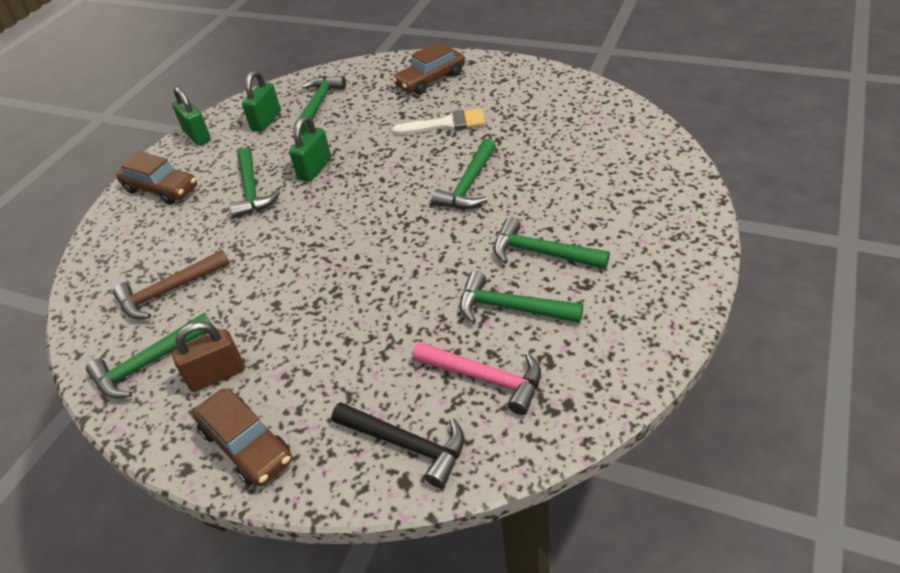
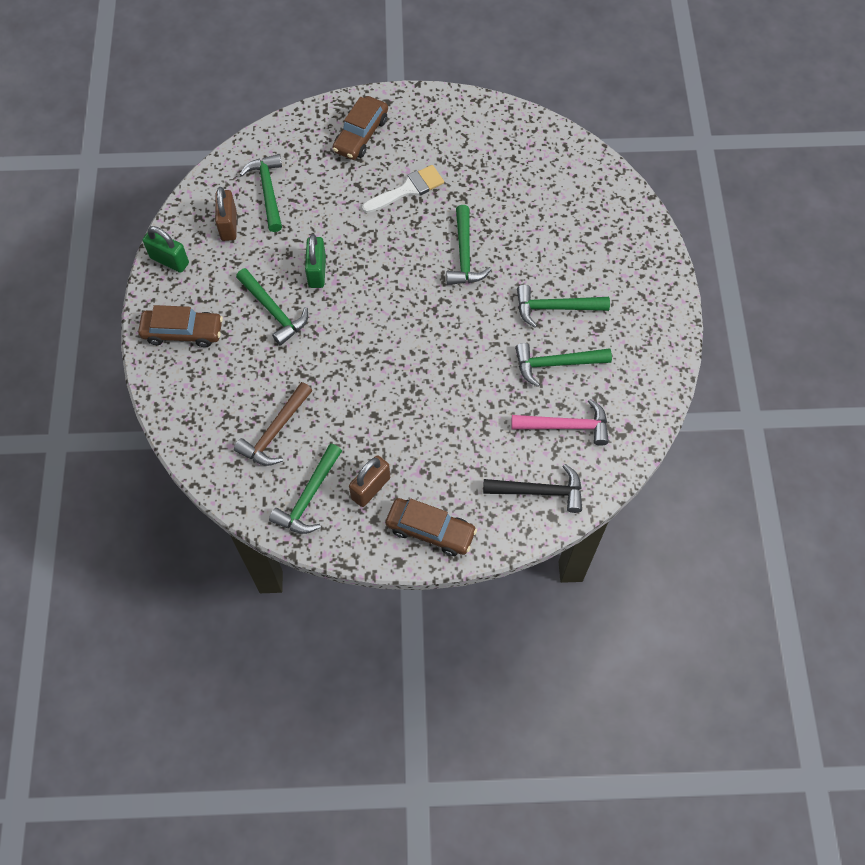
camera: 30 degrees left, 20 degrees up
green padlock [242,71,281,132] -> brown padlock [215,187,236,241]

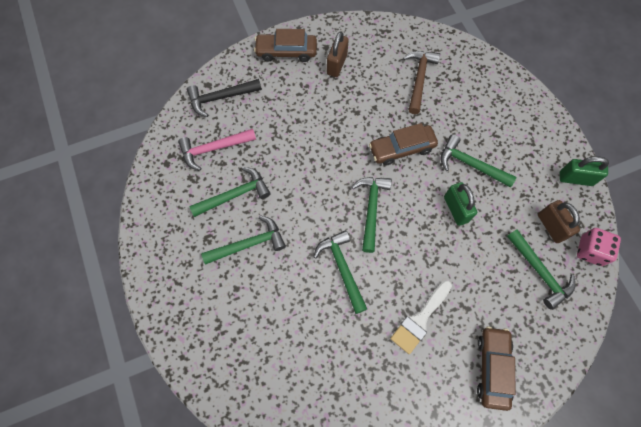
camera: 160 degrees right, 5 degrees up
brown car [138,305,223,347] -> brown car moved to [369,123,438,166]
green hammer [269,444,342,534] -> green hammer moved to [352,177,392,253]
none -> pink dice [577,228,621,266]

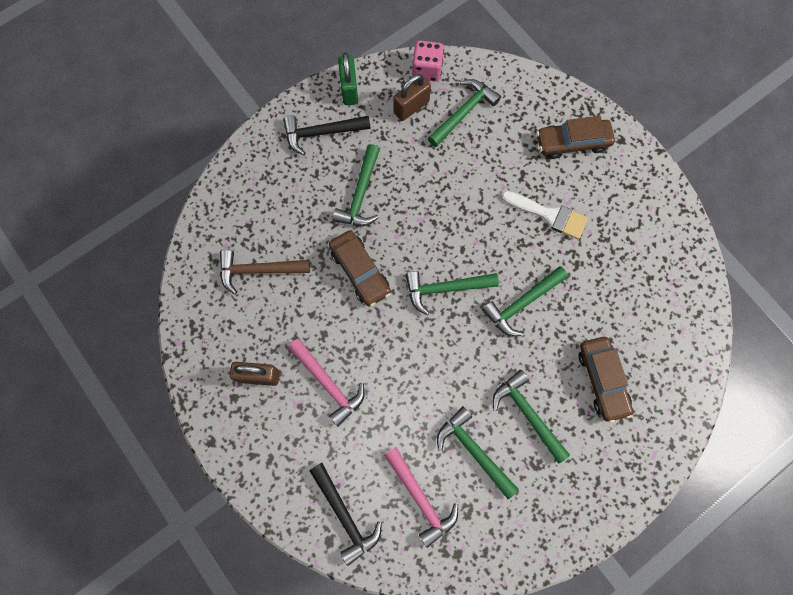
camera: 105 degrees left, 5 degrees up
brown car [254,29,317,62] -> brown car moved to [578,337,633,423]
green padlock [444,182,477,226] -> none
none -> black hammer [283,115,371,155]
none -> pink hammer [288,339,365,427]

